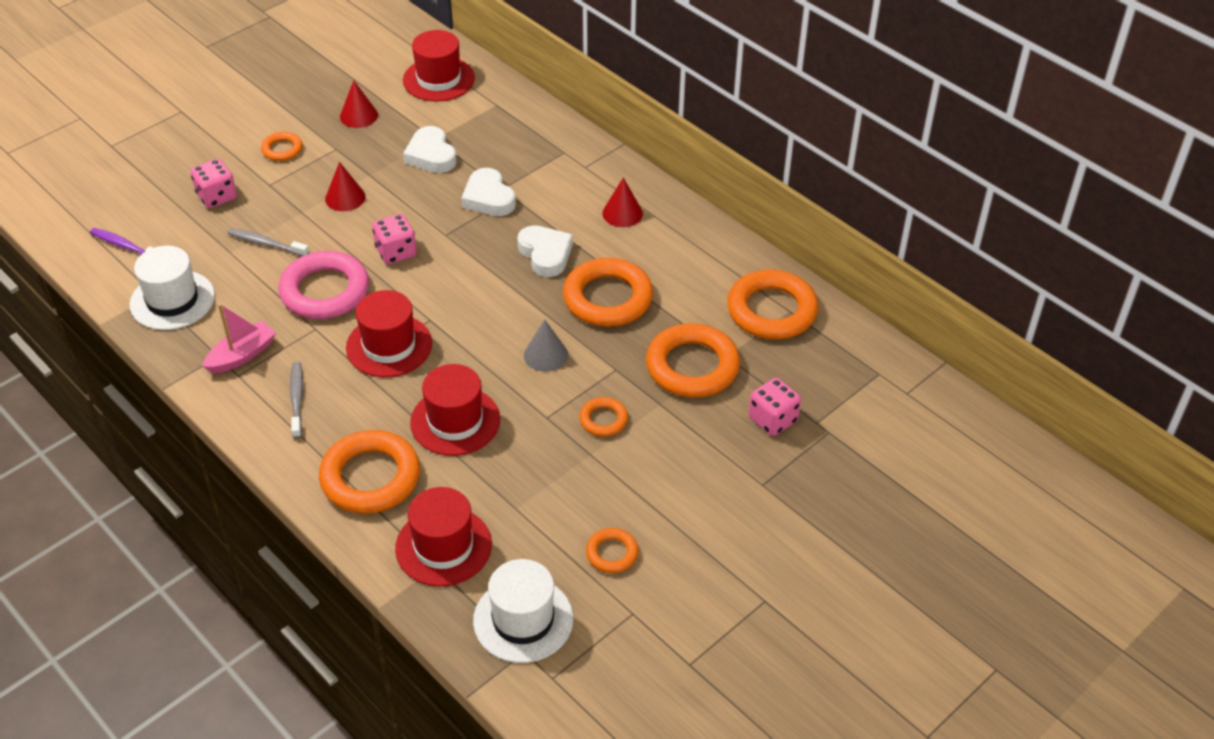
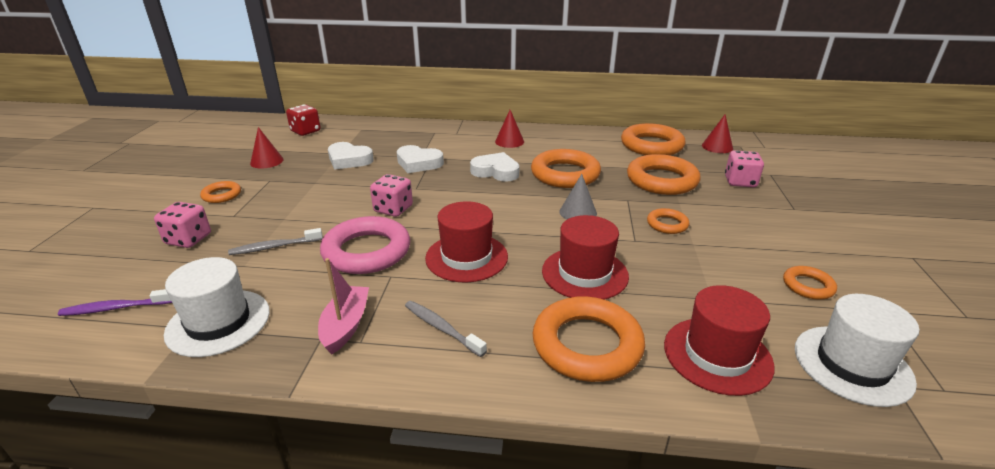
camera: 40 degrees left, 15 degrees down
red cone [325,162,366,211] -> red cone moved to [702,115,733,153]
red hat [403,30,475,102] -> red dice [286,104,321,136]

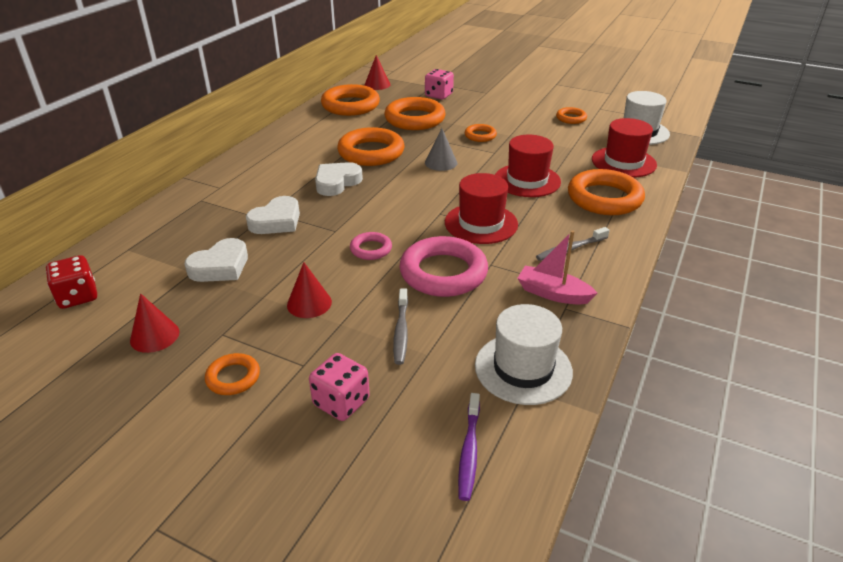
camera: 70 degrees left, 5 degrees up
pink dice [370,174,413,217] -> pink ring [350,232,392,260]
red cone [495,110,524,148] -> red cone moved to [287,262,332,318]

